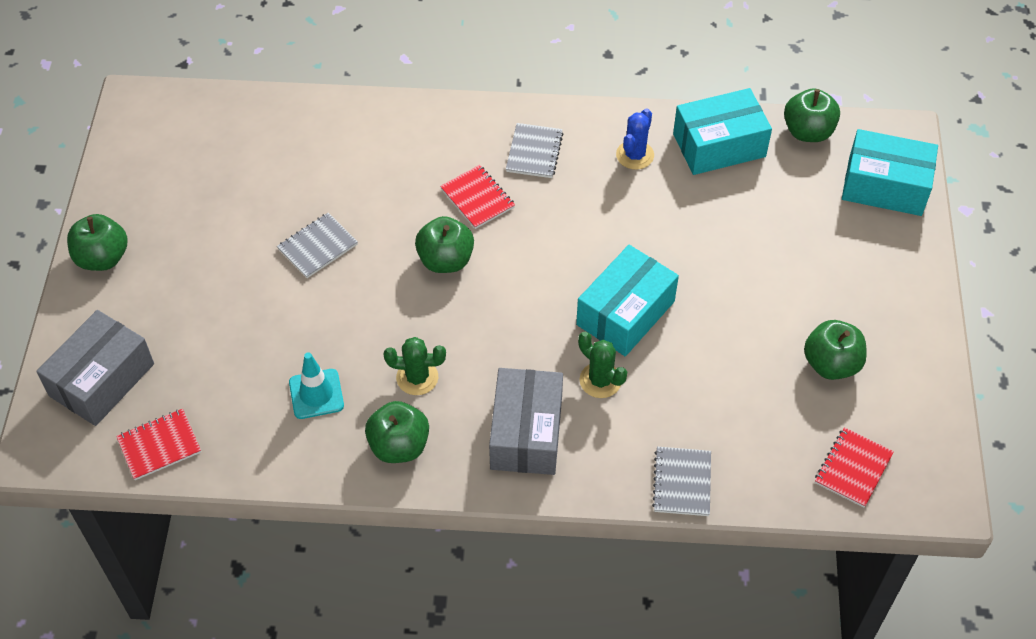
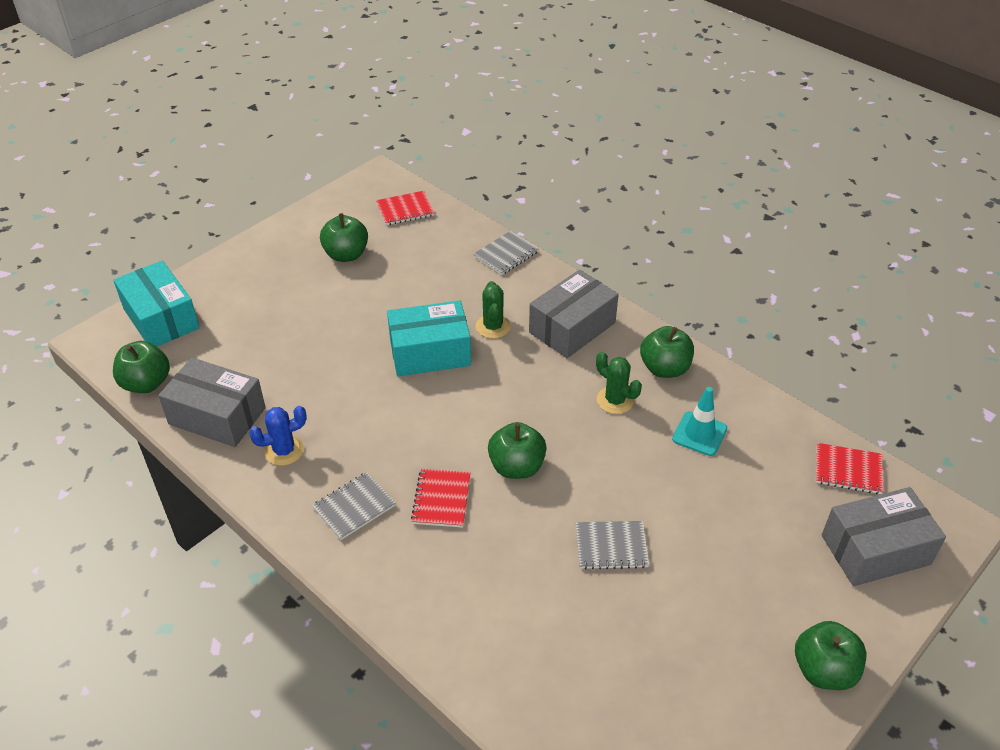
camera: 140 degrees left, 10 degrees down
turquoise box [673,88,772,175] -> grey box [158,357,266,447]

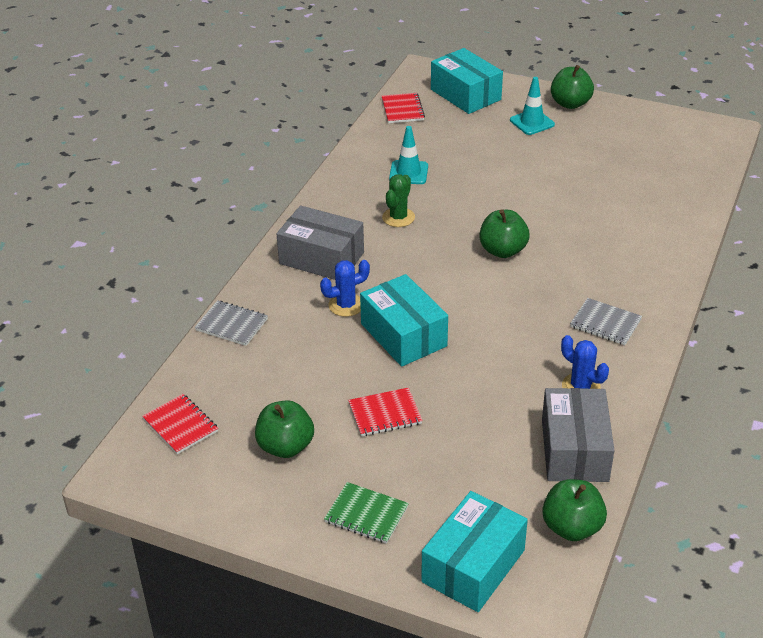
camera: 110 degrees left, 5 degrees down
red notebook [411,469,471,528] -> red notebook moved to [348,387,423,436]
green cactus [476,281,511,339] -> blue cactus [320,260,370,317]
grey notebook [576,521,650,570] -> none
green apple [640,326,694,378] -> none
grey box [822,487,946,586] -> turquoise box [431,48,503,114]
none -> green notebook [324,482,409,544]
none -> turquoise traffic cone [510,77,555,135]

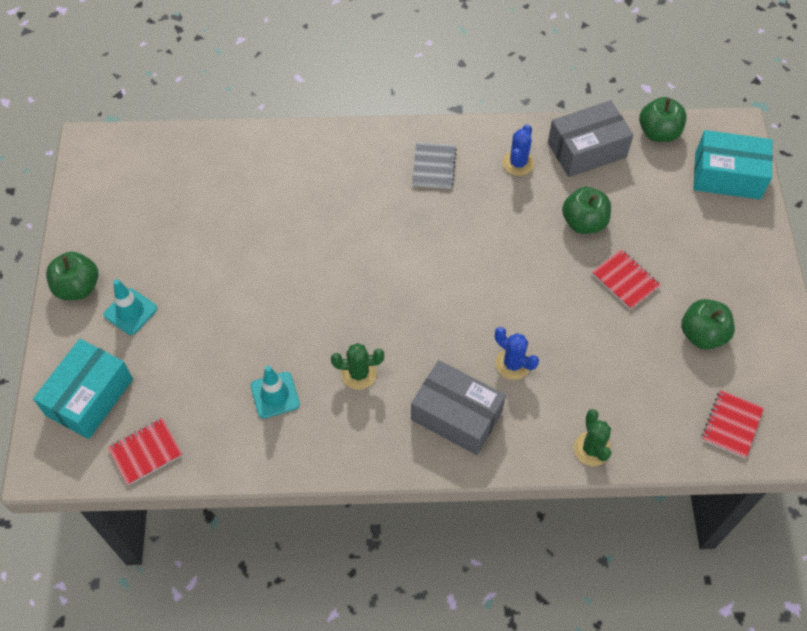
camera: 115 degrees left, 20 degrees up
grey notebook [195,300,268,346] -> green cactus [574,409,611,466]
grey box [277,205,364,280] -> grey box turned 60 degrees counterclockwise [411,360,506,455]
green notebook [324,482,409,544] -> none
turquoise box [360,274,448,367] -> none
green apple [479,209,530,258] -> green apple moved to [562,187,611,234]

